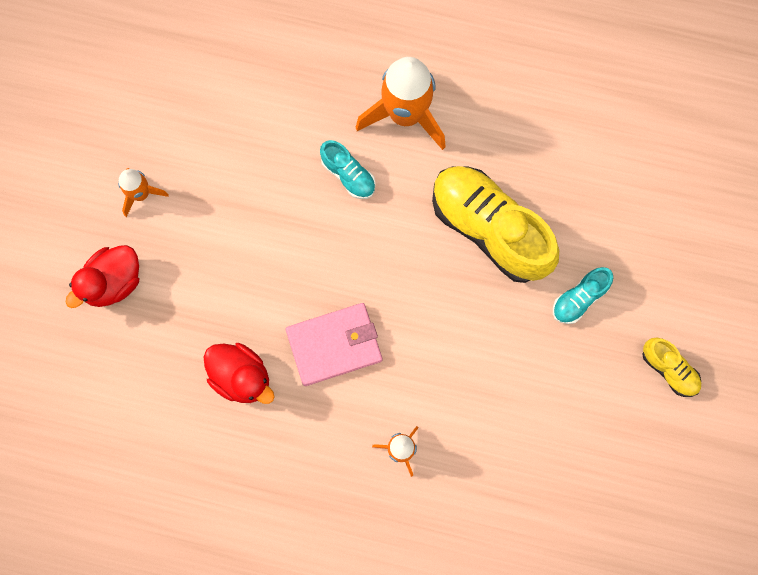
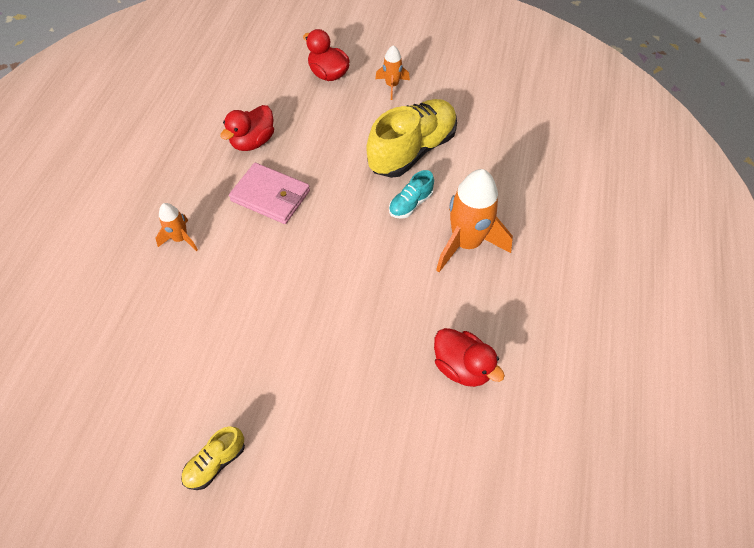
camera: 90 degrees right, 20 degrees down
pink wallet [286,303,382,386] -> pink wallet turned 45 degrees counterclockwise [229,163,310,224]
yellow shoe [432,166,559,283] -> yellow shoe moved to [366,99,457,178]
turquoise shoe [553,267,613,324] -> none
none -> red duck [434,328,505,387]

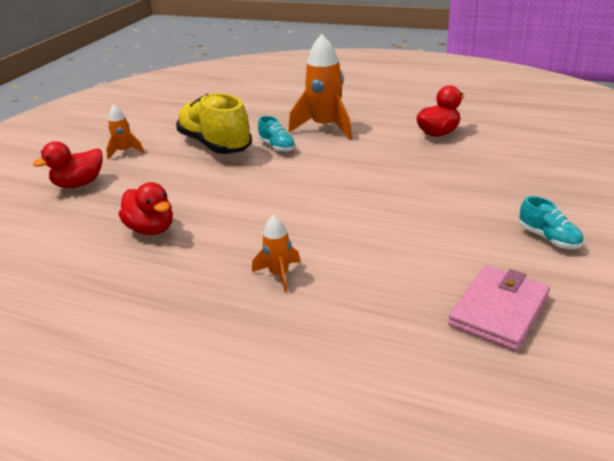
camera: 80 degrees left, 25 degrees down
yellow shoe [181,427,245,490] -> turquoise shoe [520,196,583,249]
pink wallet [229,163,310,224] -> pink wallet moved to [448,266,550,351]

